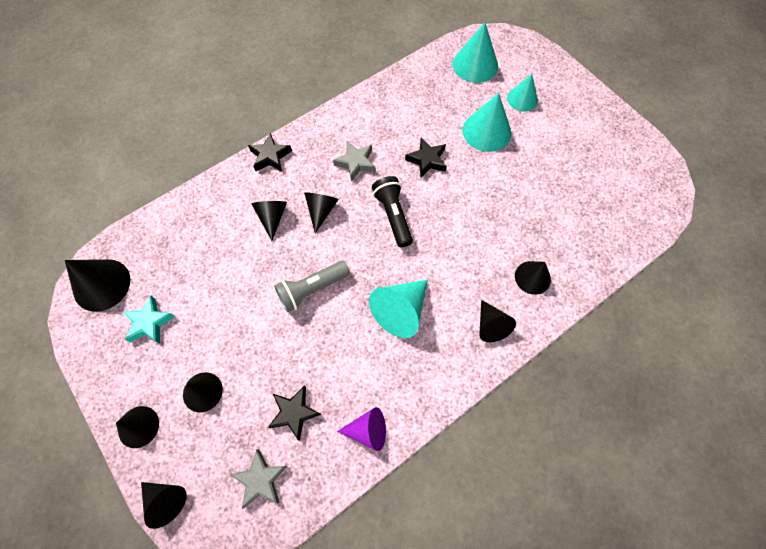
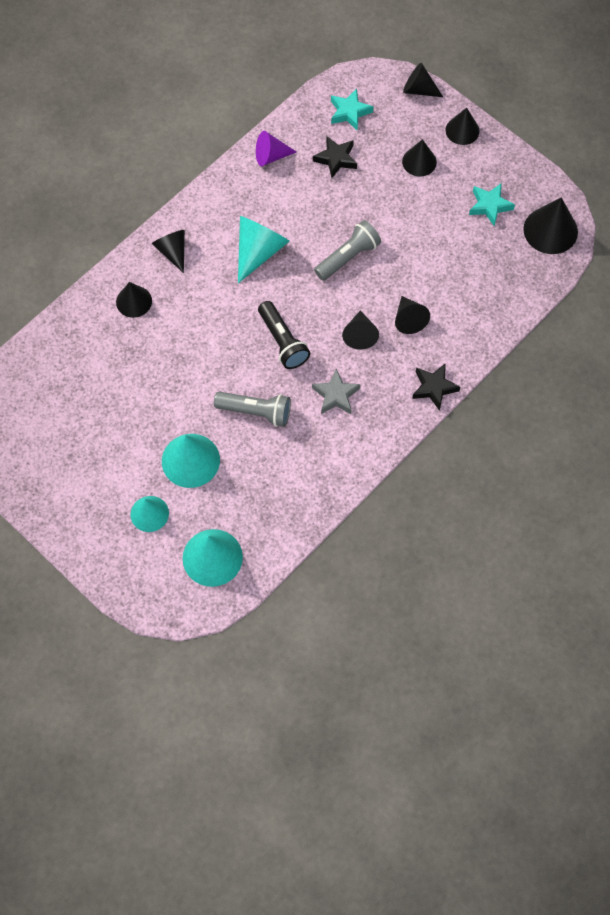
camera: 170 degrees right, 0 degrees up
grey star [230,449,287,509] -> turquoise star [331,89,373,131]
black star [405,138,447,178] -> grey flashlight [214,391,291,427]

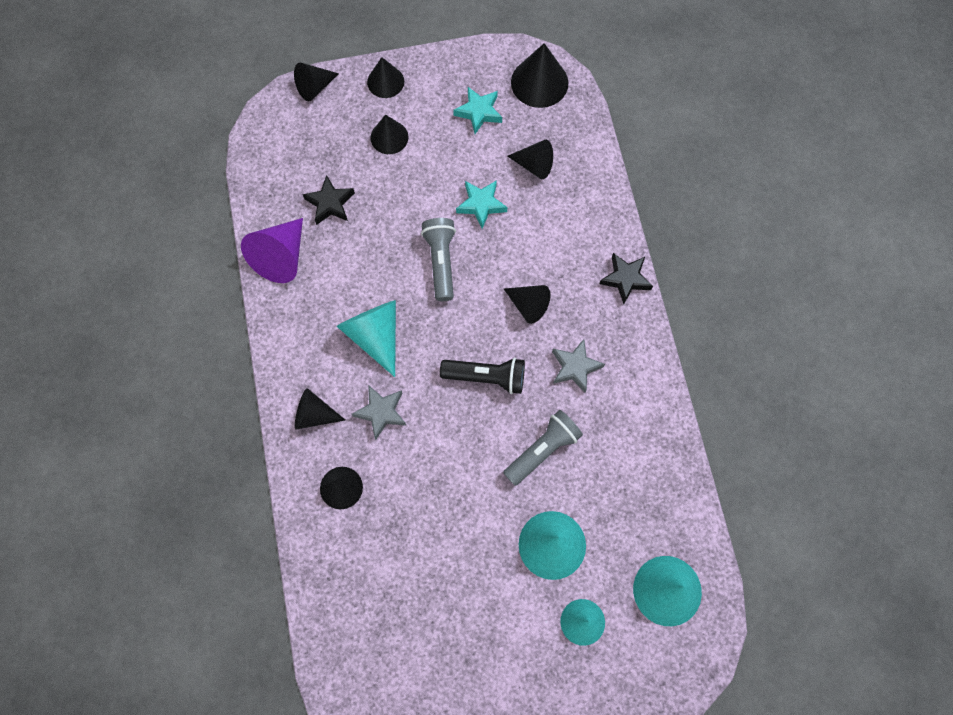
camera: 55 degrees left, 5 degrees up
purple cone [256,131,296,166] -> purple cone [241,218,303,283], size x1.55
turquoise star [331,89,373,131] -> turquoise star moved to [456,180,507,229]
black cone [395,296,430,334] -> black cone moved to [507,140,553,179]
none -> grey star [352,385,407,440]

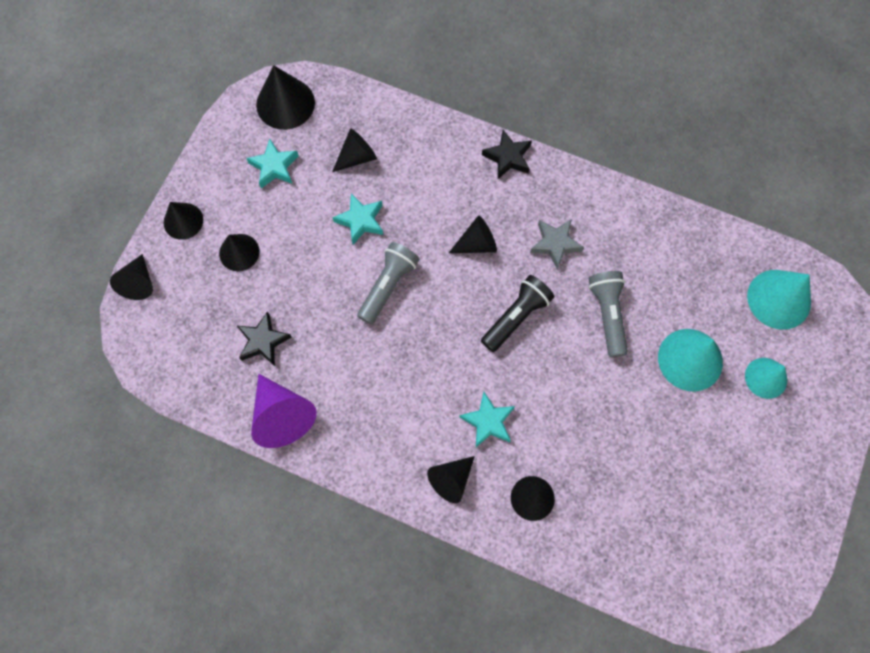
camera: 55 degrees left, 0 degrees up
turquoise cone [337,300,396,377] -> none
grey star [352,385,407,440] -> turquoise star [459,392,515,447]
grey flashlight [421,218,456,301] -> grey flashlight turned 90 degrees clockwise [357,242,419,325]

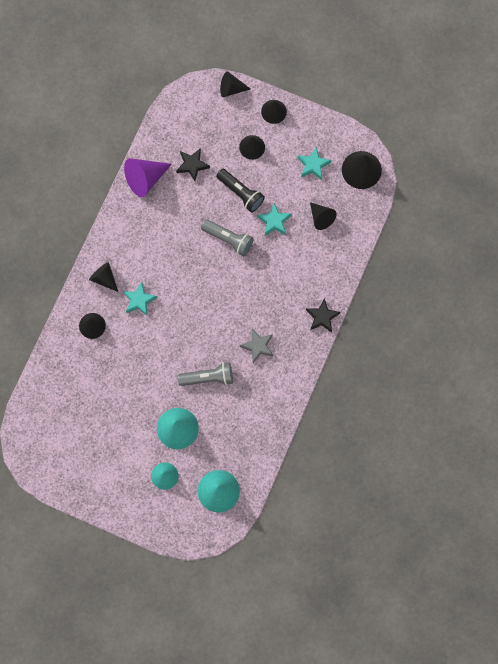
camera: 90 degrees right, 5 degrees up
black cone [449,215,497,253] -> none
black flashlight [481,275,554,352] -> black flashlight moved to [216,169,265,212]

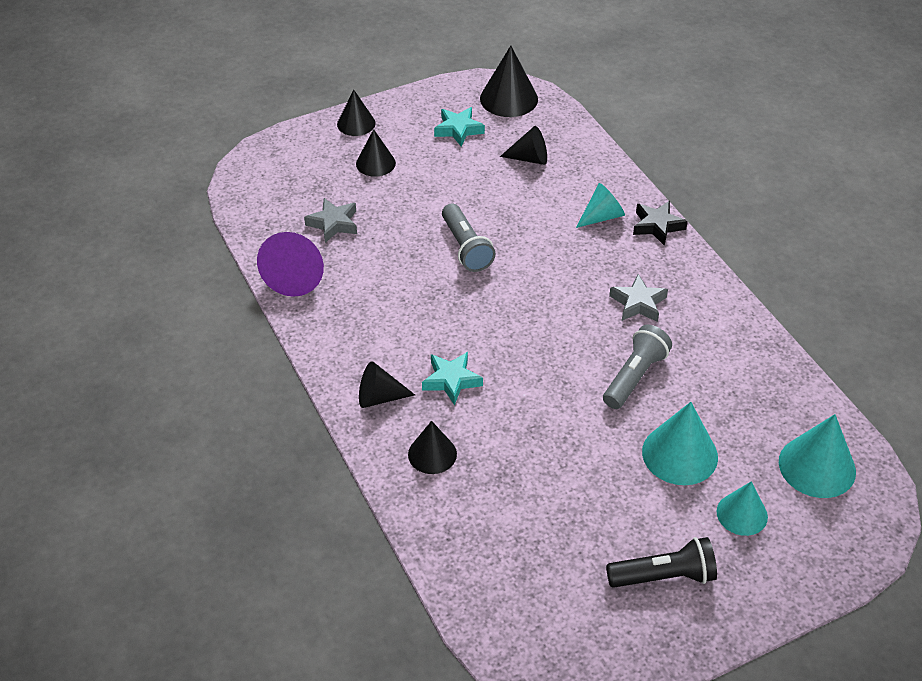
camera: 50 degrees left, 30 degrees down
black star [176,148,210,181] -> grey star [304,198,357,243]
grey flashlight [201,219,254,257] -> grey flashlight turned 90 degrees clockwise [442,204,496,272]
black flashlight [216,169,265,212] -> black flashlight moved to [606,537,717,588]
black cone [220,71,250,97] -> none
turquoise star [257,203,292,235] -> none
none -> turquoise cone [576,183,625,228]

